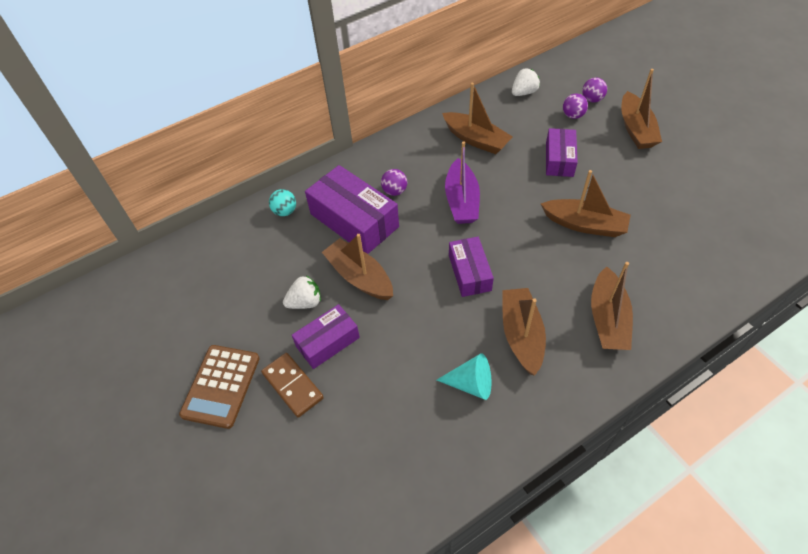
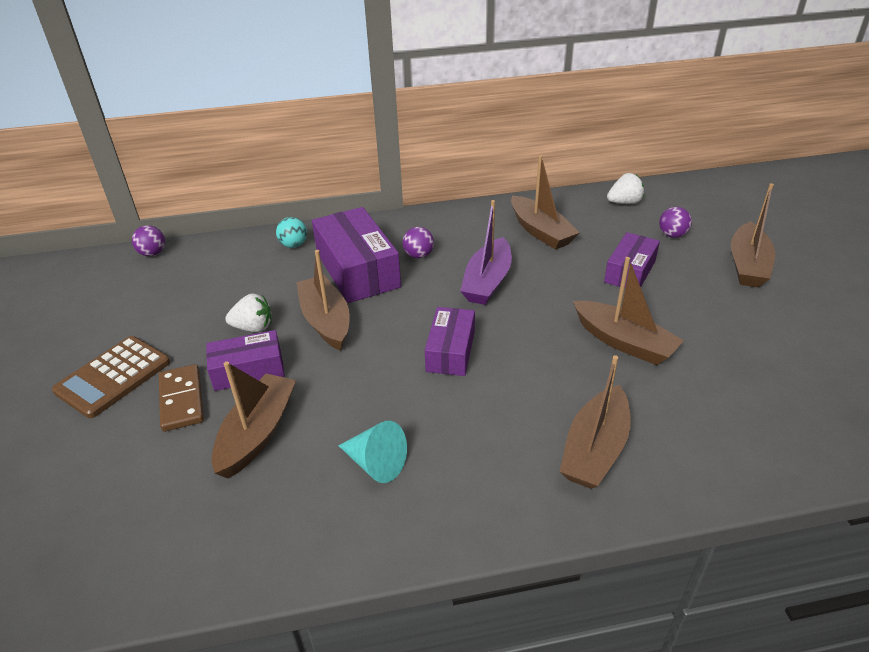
camera: 20 degrees right, 15 degrees down
brown boat [502,288,546,376] -> brown boat moved to [212,362,296,479]
purple ball [582,77,607,103] -> purple ball moved to [132,225,165,256]

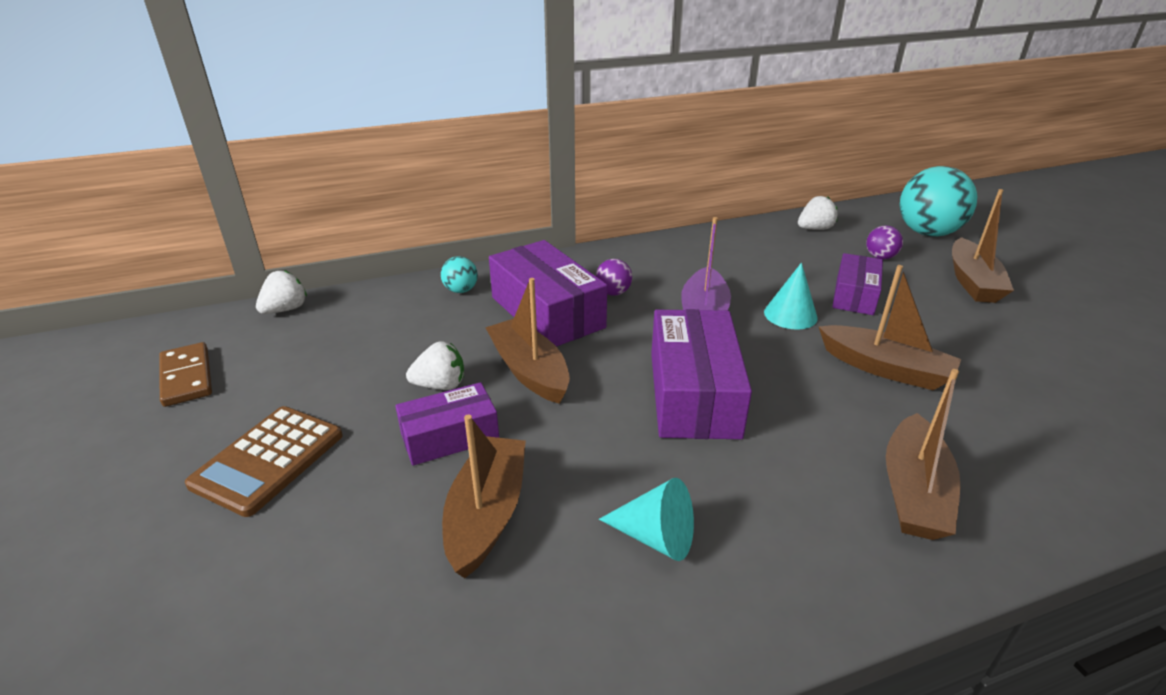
camera: 10 degrees left, 5 degrees down
purple ball [132,225,165,256] -> white strawberry [256,270,307,314]
brown domino [159,364,204,432] -> brown domino moved to [160,342,212,407]
purple box [425,307,475,376] -> purple box [651,309,752,439], size x1.65
brown boat [511,155,580,250] -> none
none -> turquoise cone [764,263,818,330]
none -> turquoise ball [900,166,977,237]

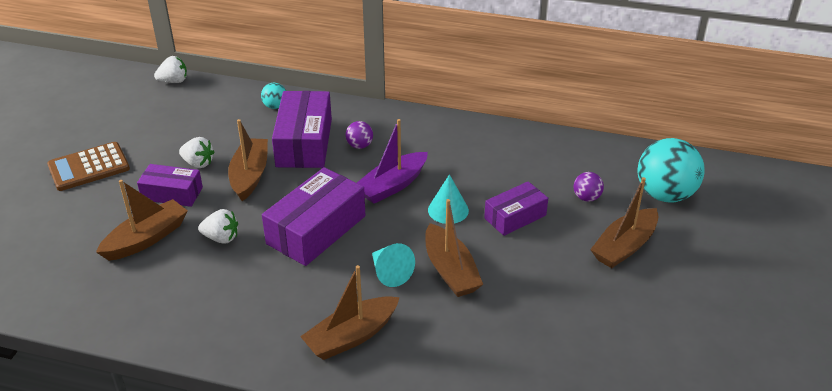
camera: 35 degrees right, 5 degrees up
brown domino [160,342,212,407] -> none
turquoise cone [599,478,694,561] -> turquoise cone moved to [372,243,415,287]
white strawberry [798,196,837,230] -> white strawberry moved to [198,209,238,244]

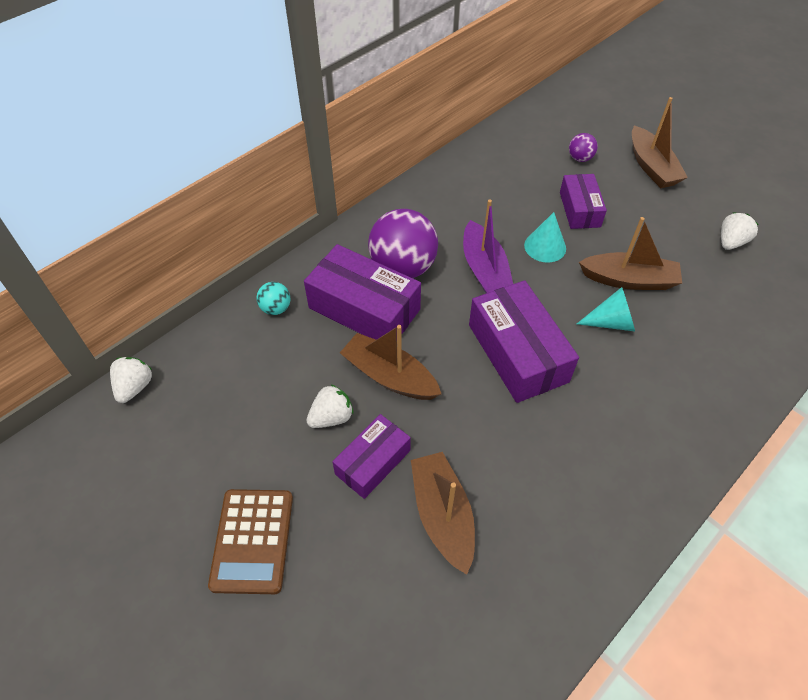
camera: 60 degrees left, 15 degrees up
white strawberry [198,209,238,244] -> white strawberry moved to [721,212,759,250]
brown boat [300,265,400,360] -> none
purple ball [345,121,373,149] -> purple ball [368,209,438,278], size x2.15
turquoise ball [638,138,704,202] -> none

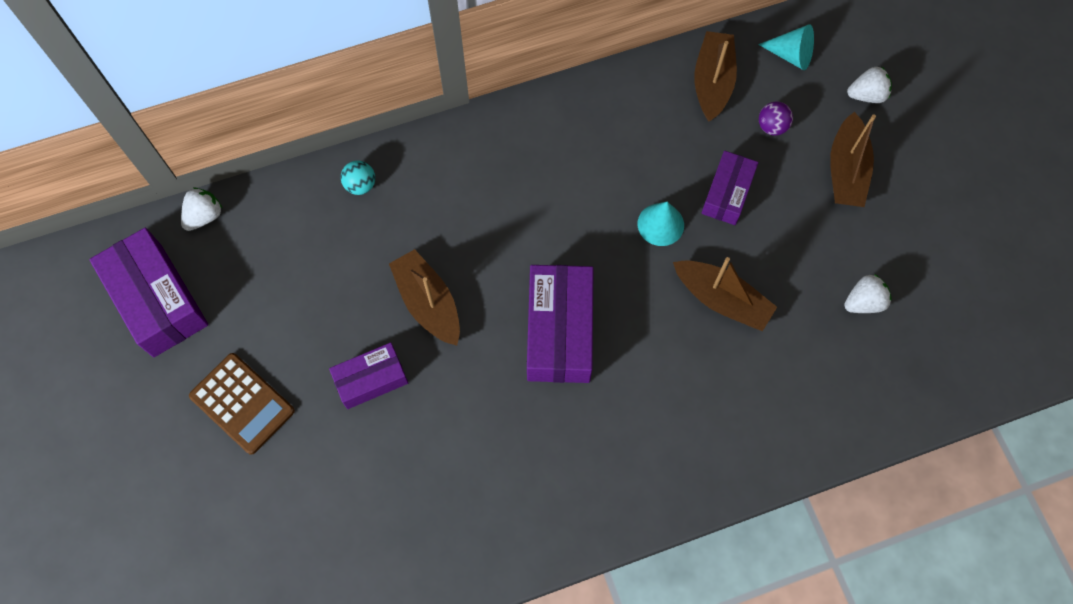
camera: 25 degrees right, 15 degrees up
brown calculator [208,489,293,594] -> brown calculator turned 75 degrees counterclockwise [189,353,295,455]
purple box [304,244,421,340] -> purple box moved to [89,228,208,357]
white strawberry [306,385,353,428] -> white strawberry moved to [847,66,892,103]
purple ball [368,209,438,278] -> none
brown boat [411,452,475,575] -> brown boat moved to [694,31,737,122]
purple boat [463,200,513,293] -> none
turquoise cone [577,287,635,331] -> turquoise cone moved to [758,24,814,70]

